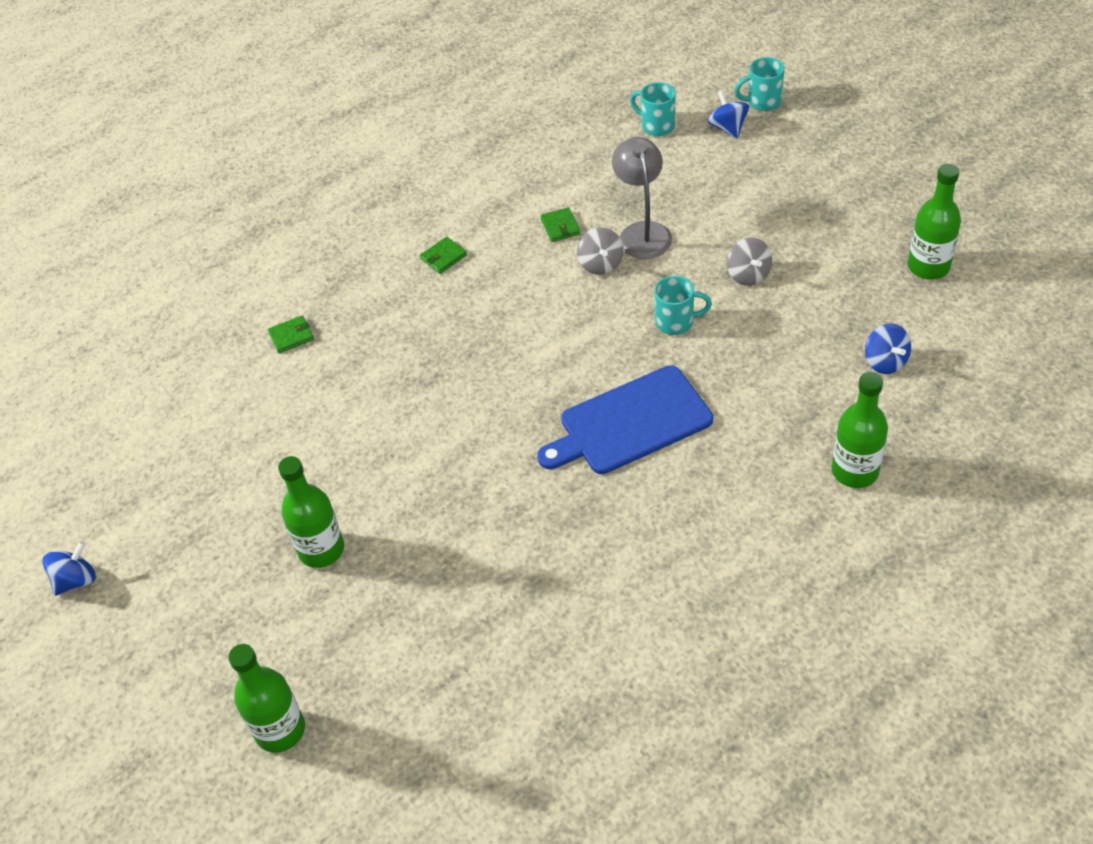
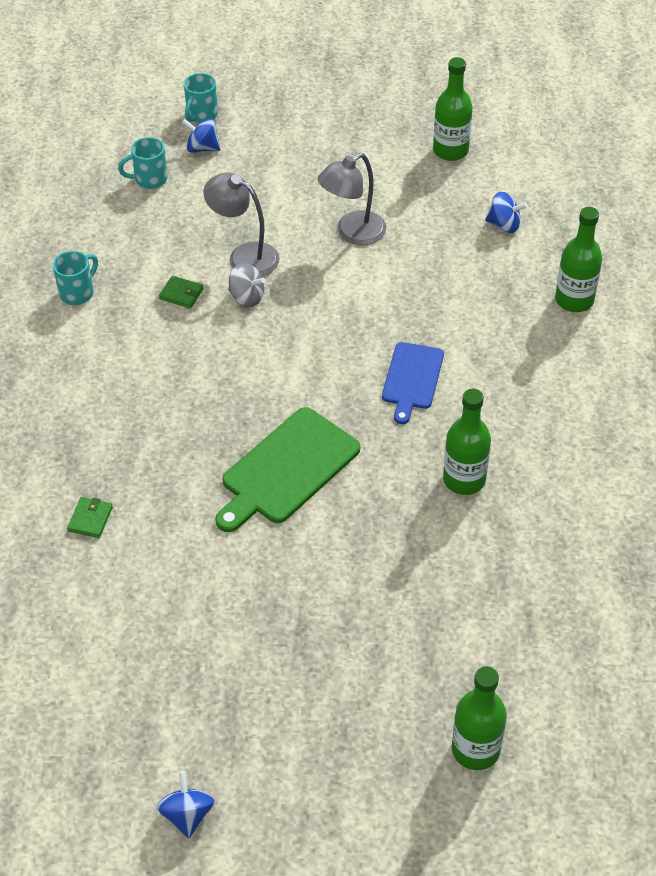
camera: 55 degrees left, 0 degrees up
green bottle [278,456,344,568] -> green bottle moved to [443,389,491,495]
green wallet [420,237,467,274] -> none
blue cutting board [537,365,713,474] -> blue cutting board [382,342,444,424], size x0.64
turquoise mug [654,276,712,335] -> turquoise mug moved to [53,251,98,305]
grey spinning top [727,238,772,286] -> grey lamp [318,153,386,245]
none -> green cutting board [215,407,360,532]

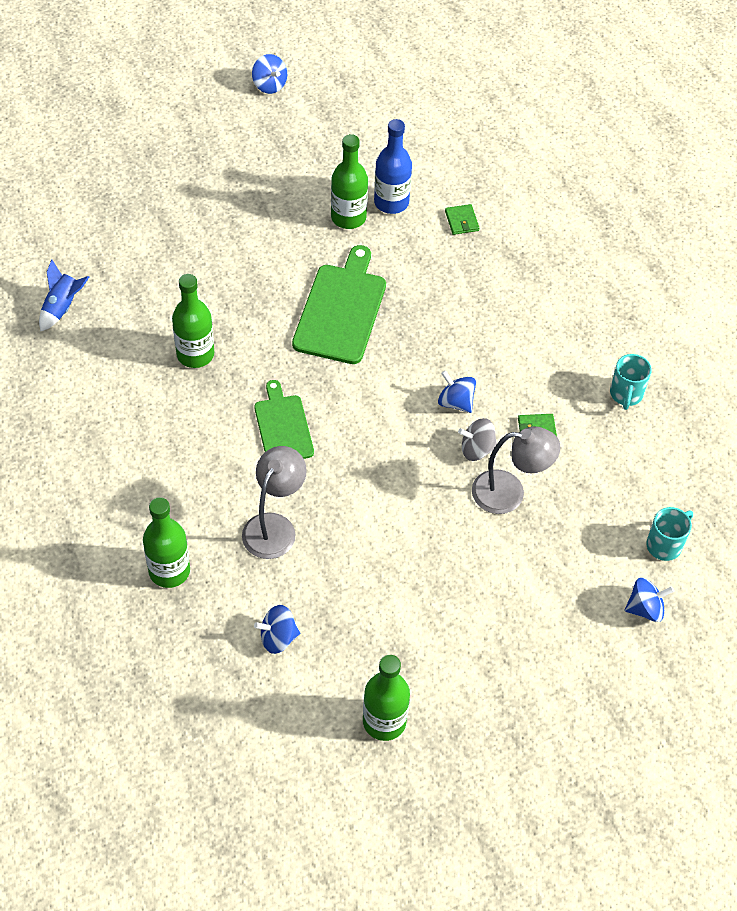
camera: 150 degrees right, 5 degrees up
turquoise mug [184,73,218,123] -> none
grey lamp [318,153,386,245] -> grey lamp moved to [242,446,307,559]
blue cutting board [382,342,444,424] -> green cutting board [254,380,314,459]
green bottle [452,666,507,770] -> green bottle moved to [331,134,368,229]
none -> blue rocket [39,260,89,332]
none -> blue bottle [374,119,412,214]
none -> blue spinning top [438,370,476,413]

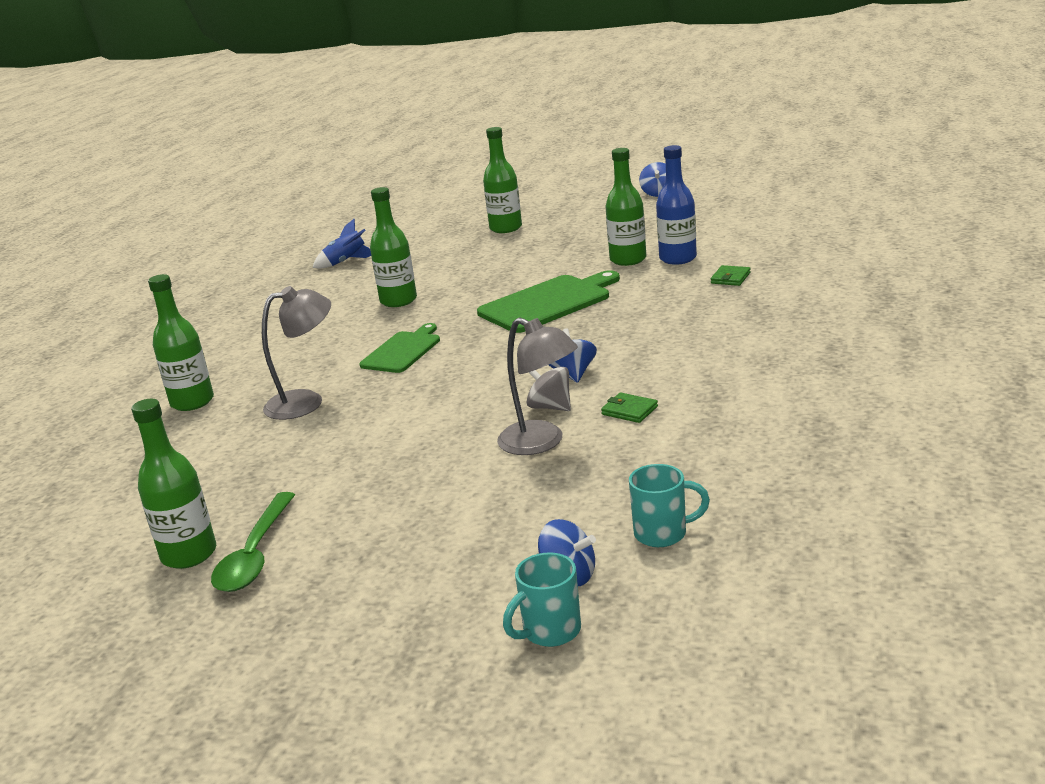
camera: 45 degrees right, 30 degrees down
blue spinning top [254,605,300,654] -> none
turquoise mug [610,354,652,410] -> turquoise mug moved to [503,553,581,647]
none -> green spoon [211,492,295,592]
none -> green bottle [483,127,522,233]

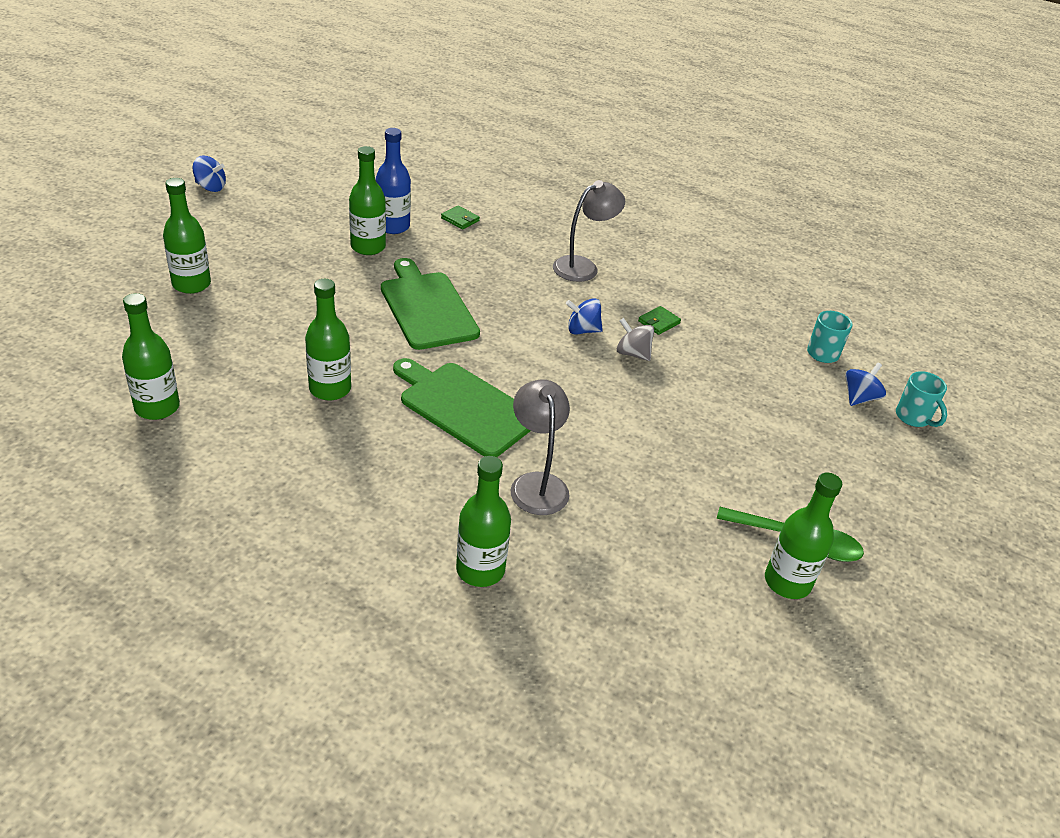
camera: 85 degrees left, 15 degrees up
blue rocket [312,219,371,269] -> green bottle [122,293,180,420]
green cutting board [359,323,440,373] -> green cutting board [393,358,530,457], size x1.56
grey lamp [497,317,578,455] -> grey lamp moved to [553,180,625,282]
grey spinning top [527,367,571,411] -> grey spinning top turned 75 degrees clockwise [617,318,654,361]

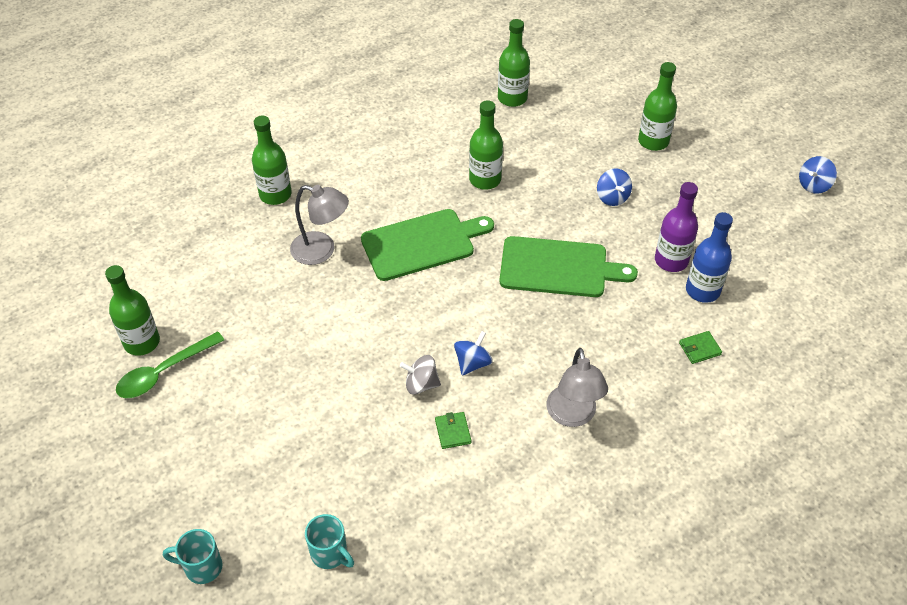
camera: 125 degrees right, 10 degrees up
green bottle [349,146,386,255] -> purple bottle [655,182,698,272]
grey spinning top [617,318,654,361] -> grey spinning top turned 150 degrees counterclockwise [400,355,441,395]
blue spinning top [845,362,886,406] -> blue spinning top moved to [597,168,632,206]

